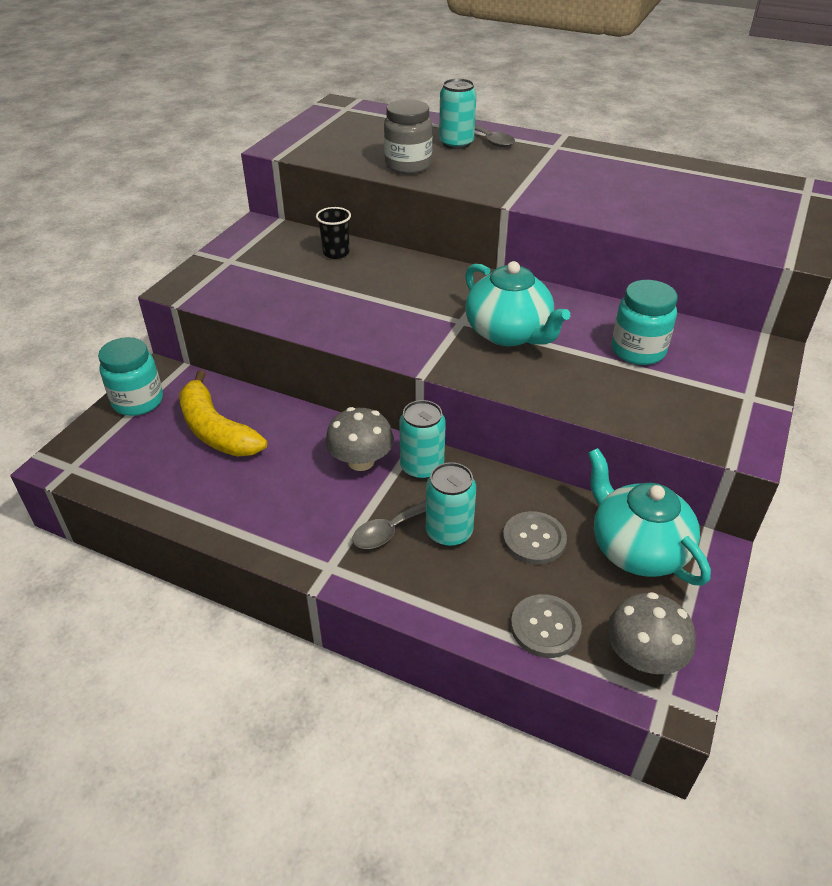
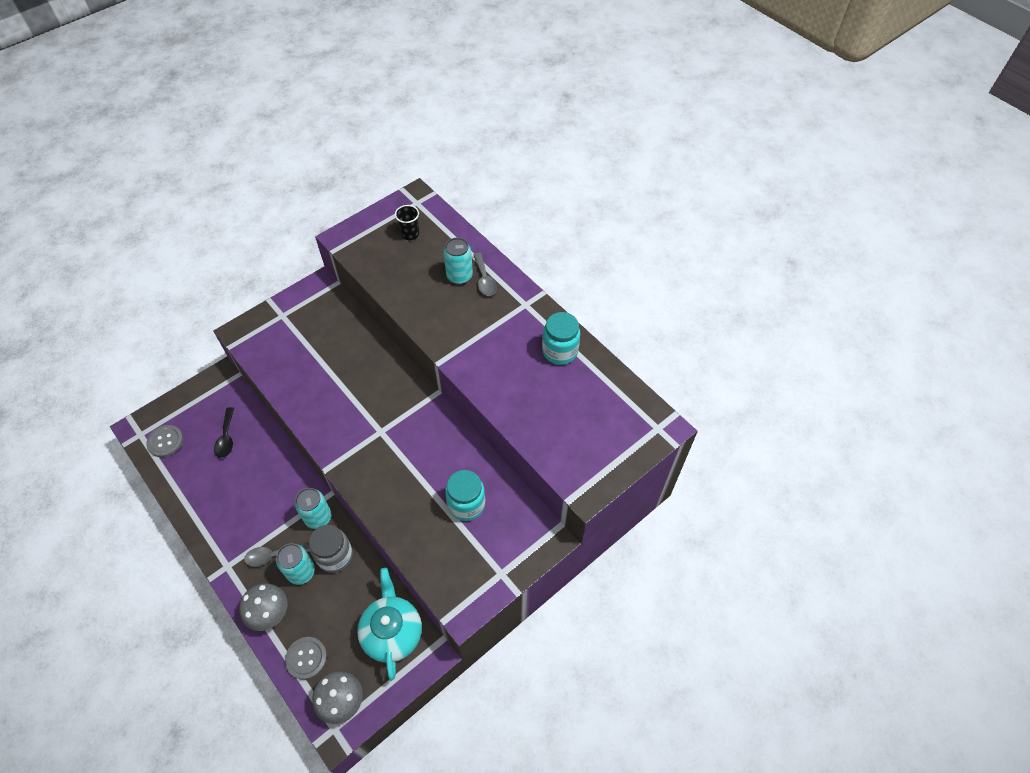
camera: 25 degrees right, 15 degrees up
turquoise jar [98,337,163,416] -> turquoise jar moved to [542,312,580,365]
yellow banana [179,370,267,457] -> black spoon [214,407,234,458]
black cup [316,207,351,259] -> black cup moved to [395,205,419,240]
grey mushroom [325,407,394,471] -> grey mushroom moved to [239,583,287,631]
grey jar [384,99,432,174] -> grey jar moved to [309,525,353,573]
turquoise teapot [465,261,570,346] -> none
grey button [503,511,567,565] -> grey button moved to [146,425,184,457]

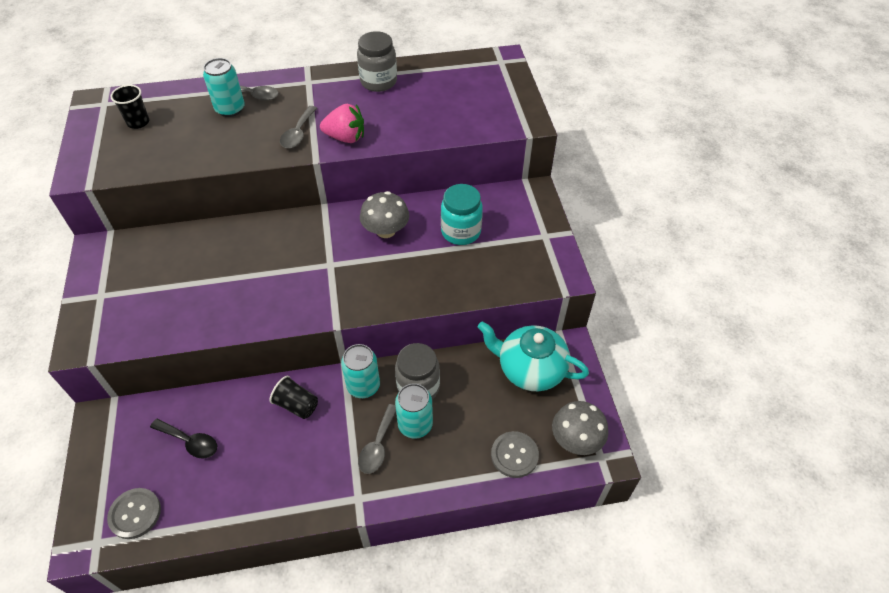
camera: 60 degrees left, 5 degrees down
grey mushroom [239,583,287,631] -> grey mushroom moved to [360,191,409,238]
turquoise jar [542,312,580,365] -> grey jar [357,31,397,92]
none -> black cup [270,375,318,419]
none -> grey spoon [280,106,317,148]
none -> pink strawberry [320,104,364,143]

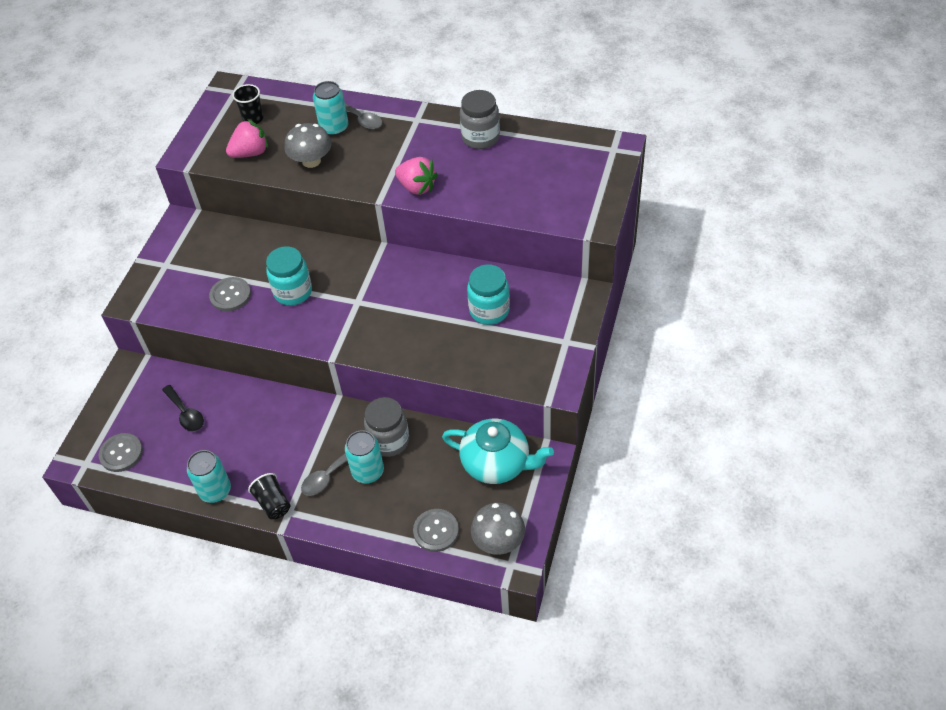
camera: 30 degrees right, 0 degrees up
black cup [270,375,318,419] -> black cup moved to [248,473,290,519]
grey spoon [280,106,317,148] -> none
turquoise can [341,344,380,398] -> turquoise can moved to [187,450,231,503]
grey mushroom [360,191,409,238] -> grey mushroom moved to [285,123,331,168]
turquoise teapot [478,321,589,391] -> turquoise teapot turned 150 degrees clockwise [442,418,554,484]
none -> grey button [209,277,251,312]
none -> pink strawberry [226,119,268,158]
none -> turquoise jar [266,246,312,306]

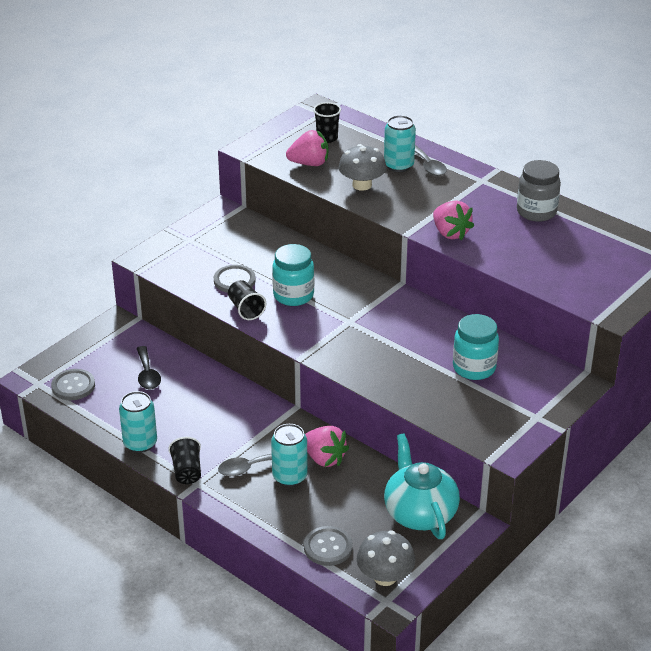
camera: 20 degrees right, 15 degrees down
grey jar [364,397,409,457] -> pink strawberry [305,426,349,467]
turquoise teapot [442,418,554,484] -> turquoise teapot turned 150 degrees counterclockwise [384,433,460,539]
none -> black cup [228,280,266,320]

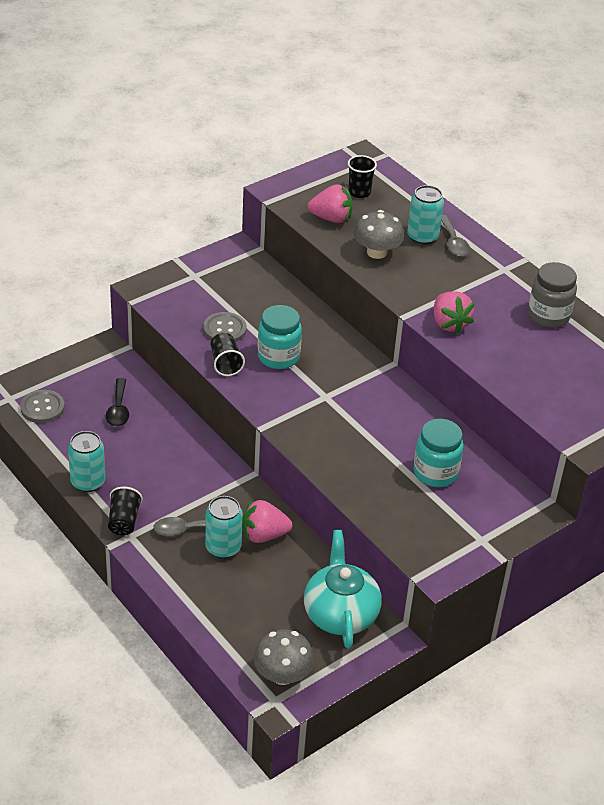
camera: 10 degrees right, 5 degrees up
grey button [304,526,353,566] -> none
pink strawberry [305,426,349,467] -> pink strawberry turned 120 degrees clockwise [242,499,292,543]

